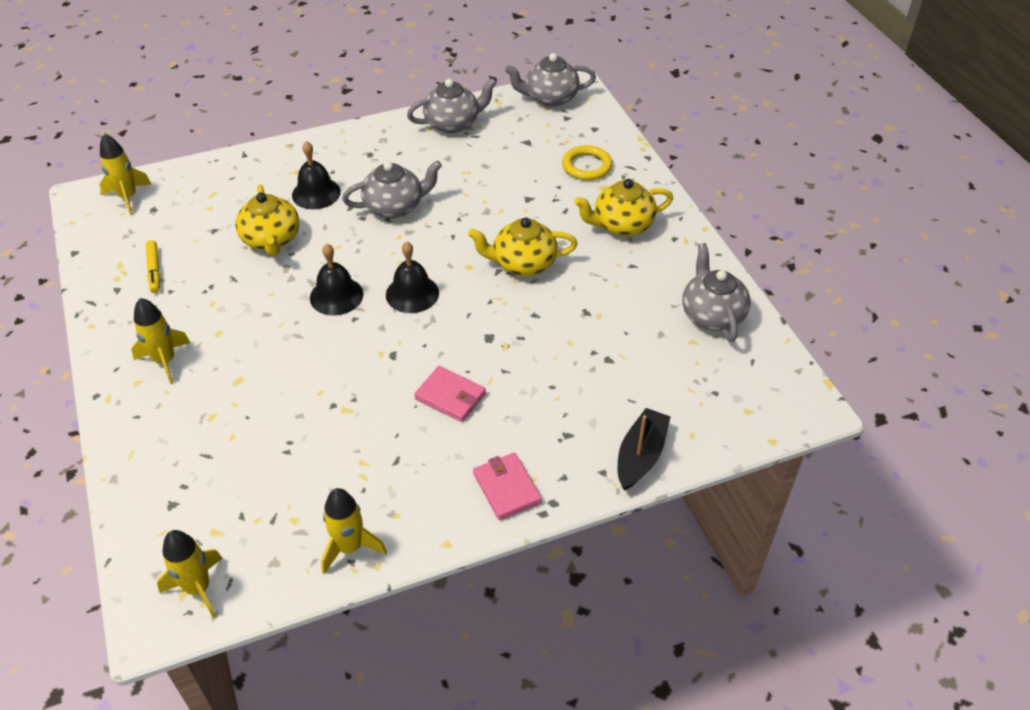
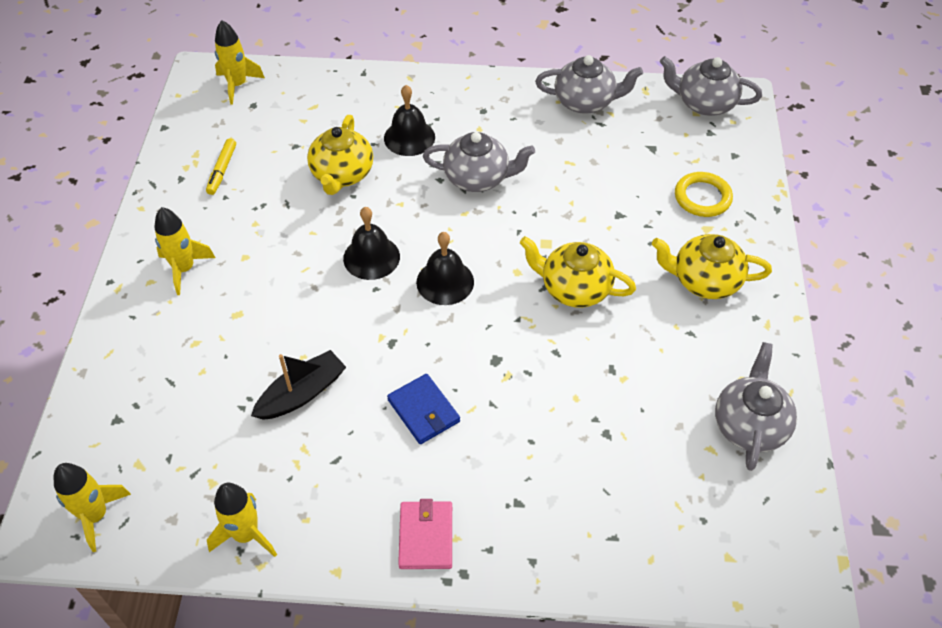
camera: 25 degrees right, 5 degrees up
pink wallet [414,366,486,422] -> blue wallet [387,374,460,444]
black boat [618,408,671,490] -> black boat moved to [251,350,346,420]

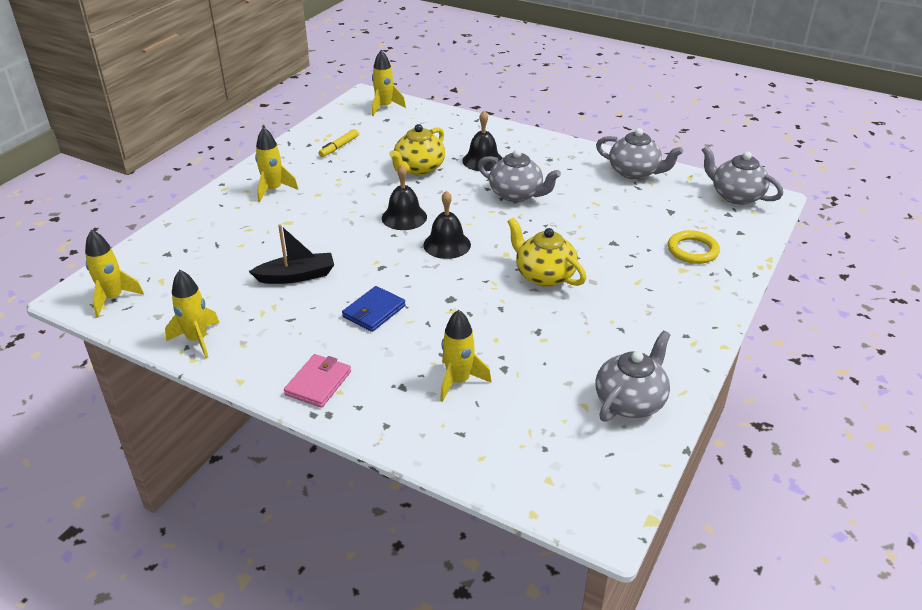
camera: 25 degrees right, 15 degrees down
blue wallet [387,374,460,444] -> blue wallet turned 45 degrees clockwise [342,286,406,332]
yellow teapot [652,234,772,299] -> none
none -> yellow rocket [440,310,491,402]

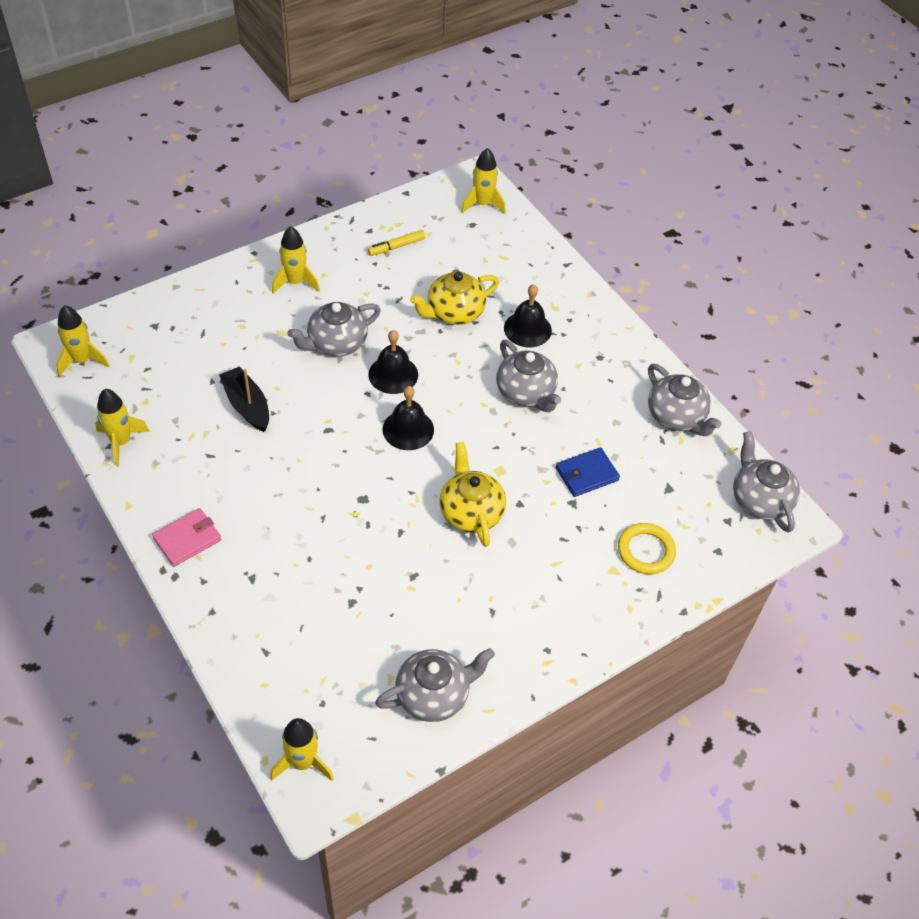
camera: 25 degrees right, 15 degrees up
black boat [249,224,334,284] -> black boat turned 135 degrees counterclockwise [219,367,269,432]
blue wallet [342,286,406,332] -> blue wallet moved to [556,447,620,497]
yellow rocket [440,310,491,402] -> yellow rocket moved to [270,718,334,781]
none -> grey teapot [287,302,381,357]

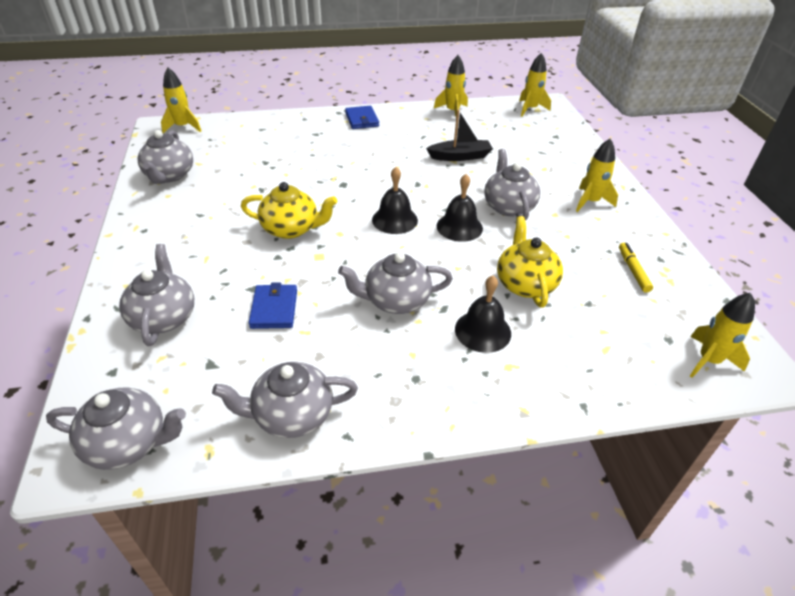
camera: 115 degrees right, 10 degrees down
pink wallet [152,508,221,567] -> blue wallet [345,106,379,129]
yellow ring [618,523,676,574] -> grey teapot [119,244,194,346]

